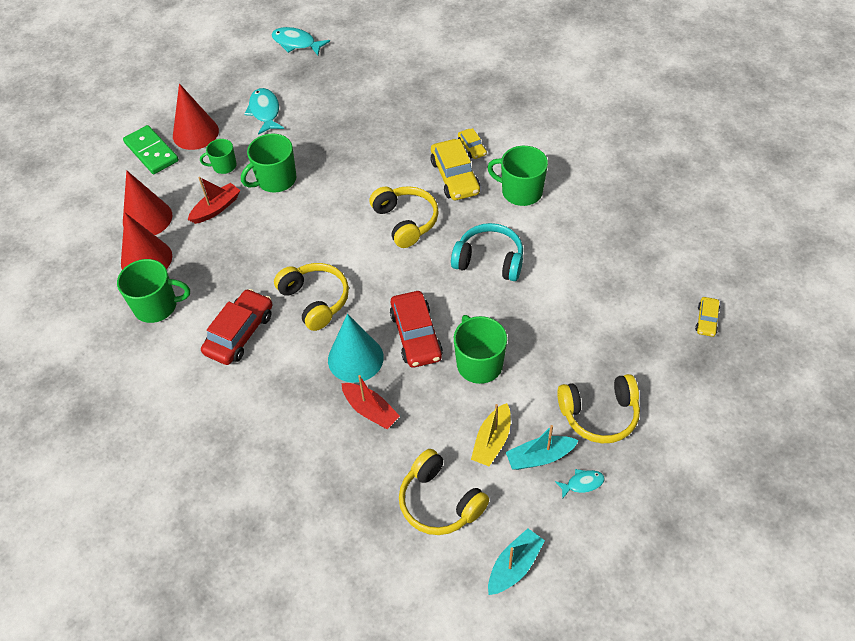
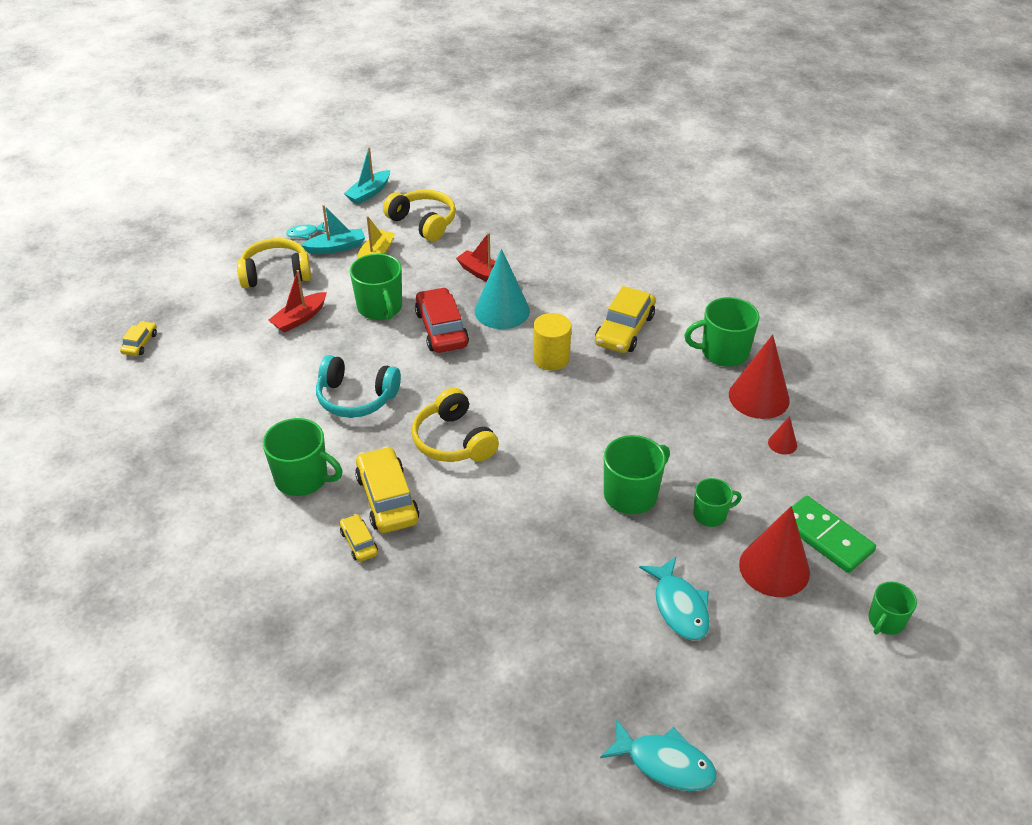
camera: 175 degrees right, 10 degrees down
red cone [123,170,172,235] -> red cone [768,416,797,455], size x0.46
red boat [188,177,241,224] -> red boat moved to [268,270,327,333]
red car [201,289,273,365] -> yellow car [595,286,656,353]
yellow headphones [274,263,349,331] -> yellow cylinder [533,313,571,371]
none -> green mug [868,581,917,635]

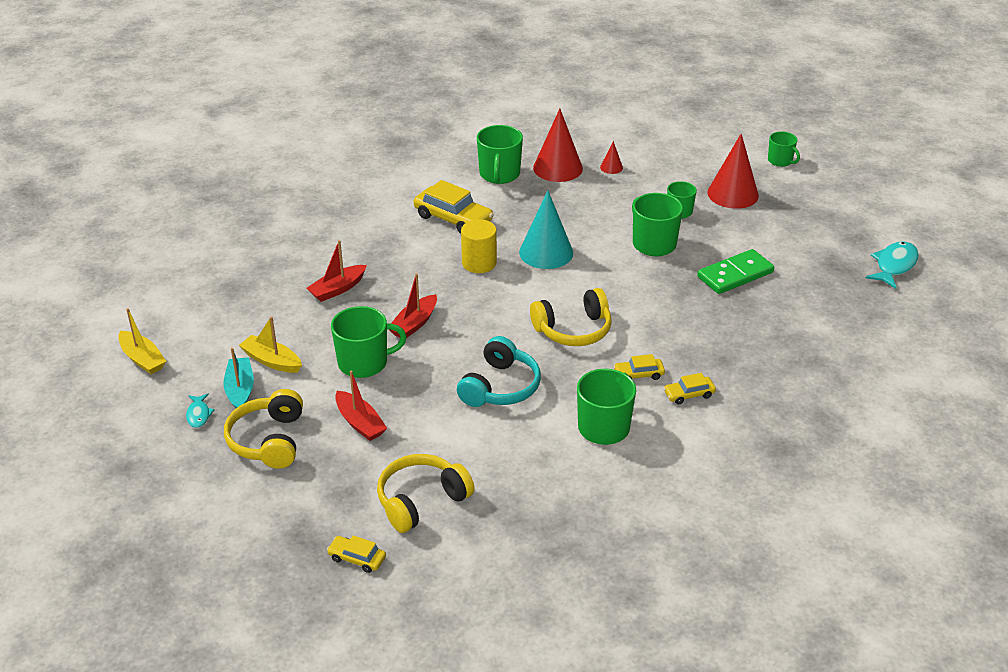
camera: 80 degrees left, 5 degrees down
turquoise boat [344,147,390,204] -> yellow boat [118,308,166,374]
yellow car [355,446,419,533] -> yellow car [614,354,665,380], size x0.52
yellow headphones [383,190,456,242] -> yellow headphones moved to [377,454,475,533]
red car [415,287,469,353] -> red boat [390,273,437,338]
turquoise cone [474,249,530,329] -> turquoise cone moved to [519,191,573,269]
turquoise fish [639,557,710,640] -> none
green domino [792,496,876,573] -> green domino moved to [697,249,774,294]

